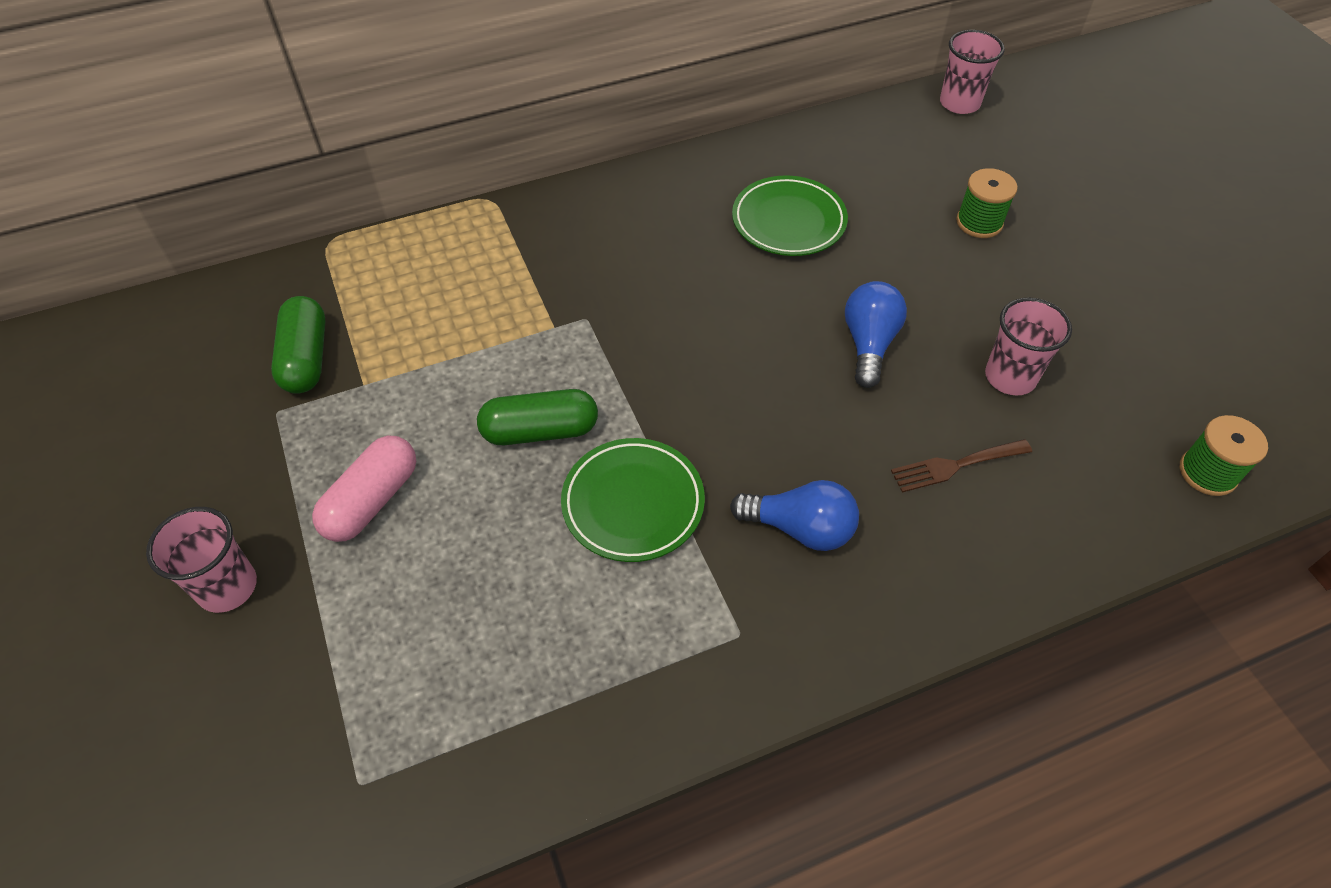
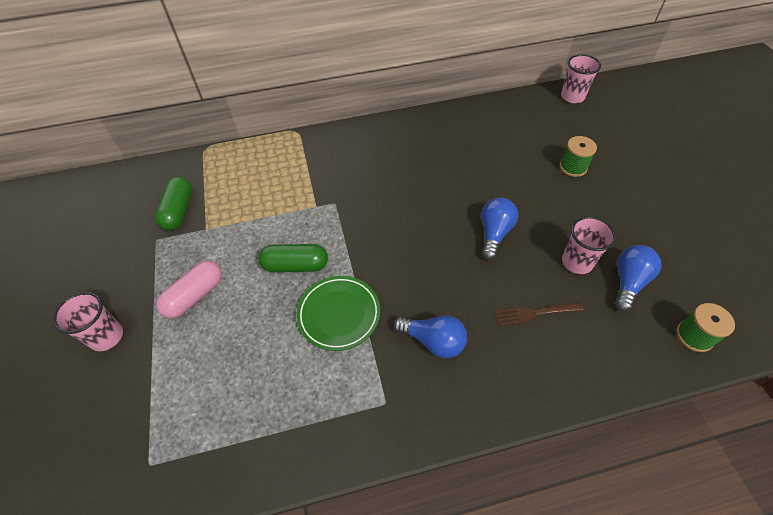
camera: 10 degrees right, 0 degrees up
green plate [732,176,848,256] -> none
none -> blue light bulb [615,245,661,312]

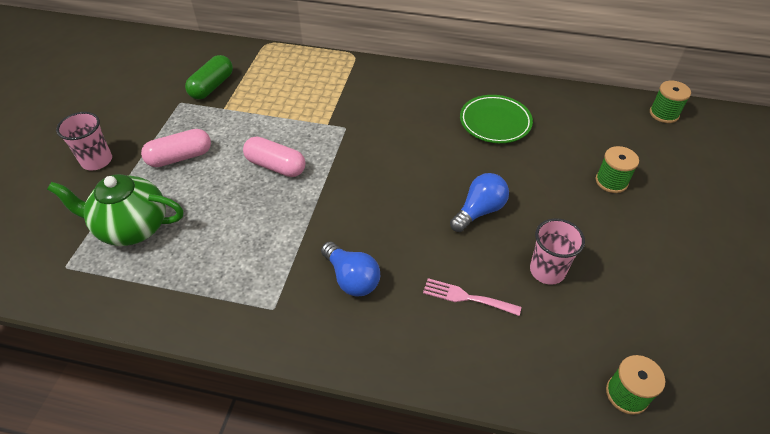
camera: 25 degrees right, 5 degrees down
green capsule [258,244,328,272] -> pink capsule [243,136,306,177]
green plate [296,276,380,351] -> green plate moved to [460,95,533,143]
brown fork [495,302,583,326] -> pink fork [423,278,521,316]
pink cup [561,54,601,103] -> green spool [650,81,691,123]
blue light bulb [615,245,661,312] -> none
none -> green teapot [47,174,183,246]

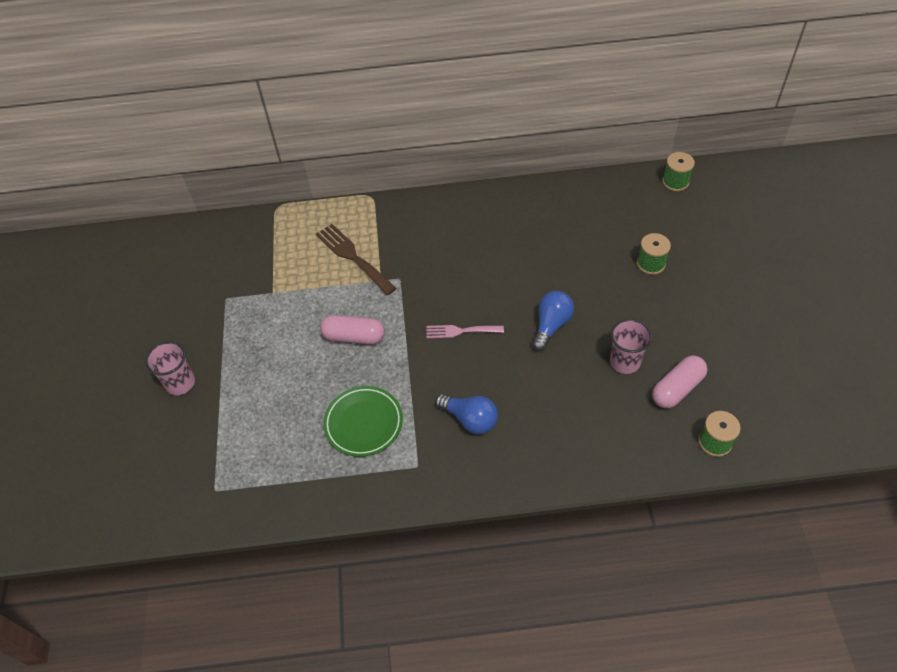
camera: 15 degrees left, 5 degrees up
green teapot [47,174,183,246] -> none
pink capsule [141,129,211,167] -> pink capsule moved to [652,355,707,409]
green capsule [185,55,233,100] -> none
pink fork [423,278,521,316] -> pink fork moved to [426,325,504,338]
green plate [460,95,533,143] -> green plate moved to [323,386,403,457]
none -> brown fork [316,224,397,296]

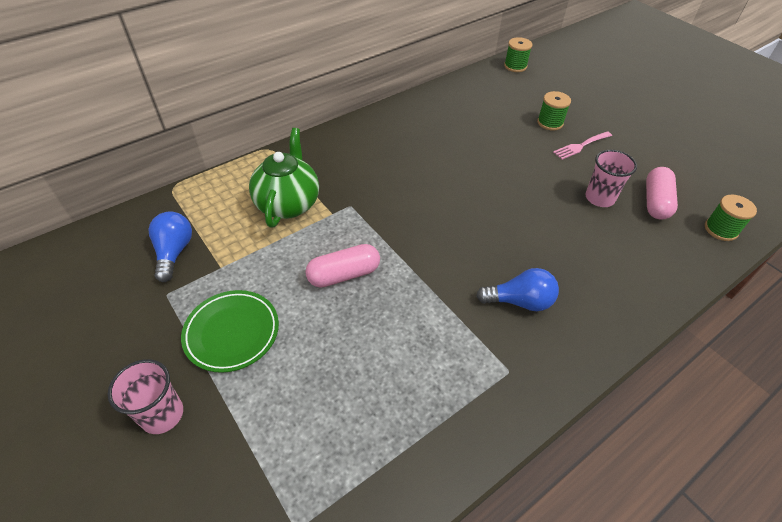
camera: 35 degrees left, 5 degrees down
brown fork [316,224,397,296] -> green teapot [249,128,319,227]
green plate [323,386,403,457] -> green plate moved to [181,290,279,373]
pink fork [426,325,504,338] -> pink fork moved to [553,131,612,160]
blue light bulb [532,291,574,351] -> blue light bulb moved to [148,211,192,282]

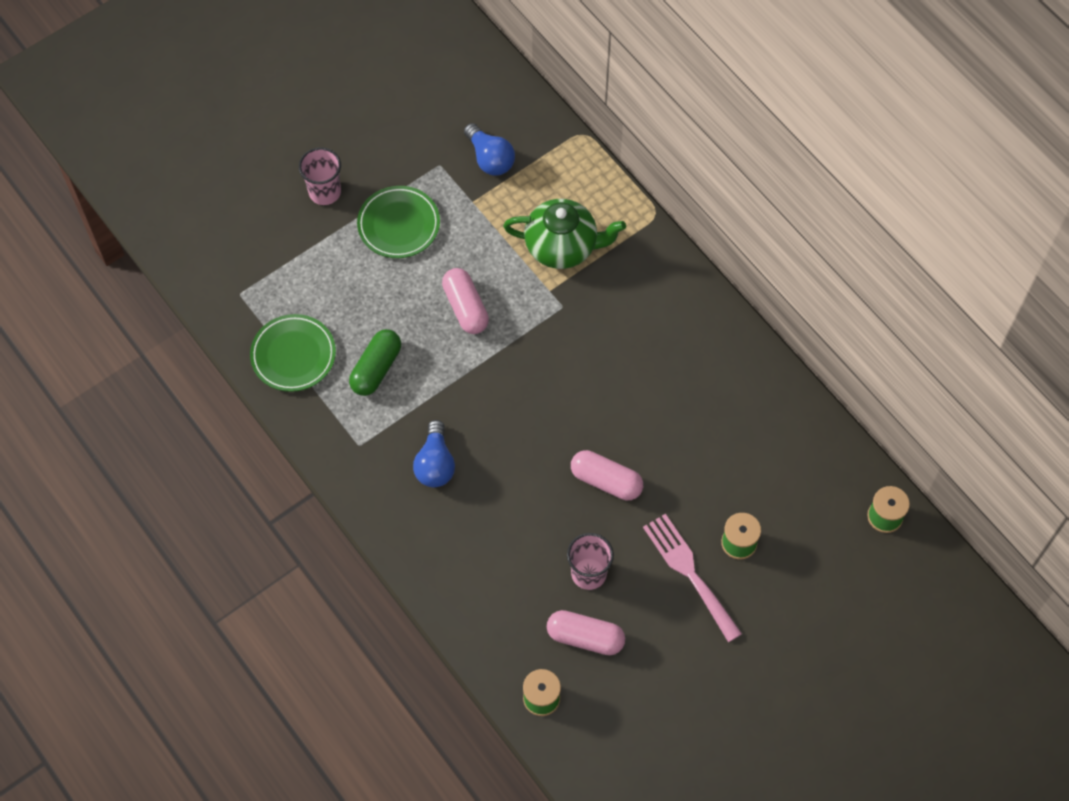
camera: 90 degrees right, 15 degrees up
blue light bulb [148,211,192,282] -> blue light bulb turned 60 degrees clockwise [464,123,515,175]
pink fork [553,131,612,160] -> pink fork [643,514,742,642], size x1.56
none -> green plate [250,314,336,392]
none -> green capsule [349,329,401,396]
none -> pink capsule [571,450,643,500]

